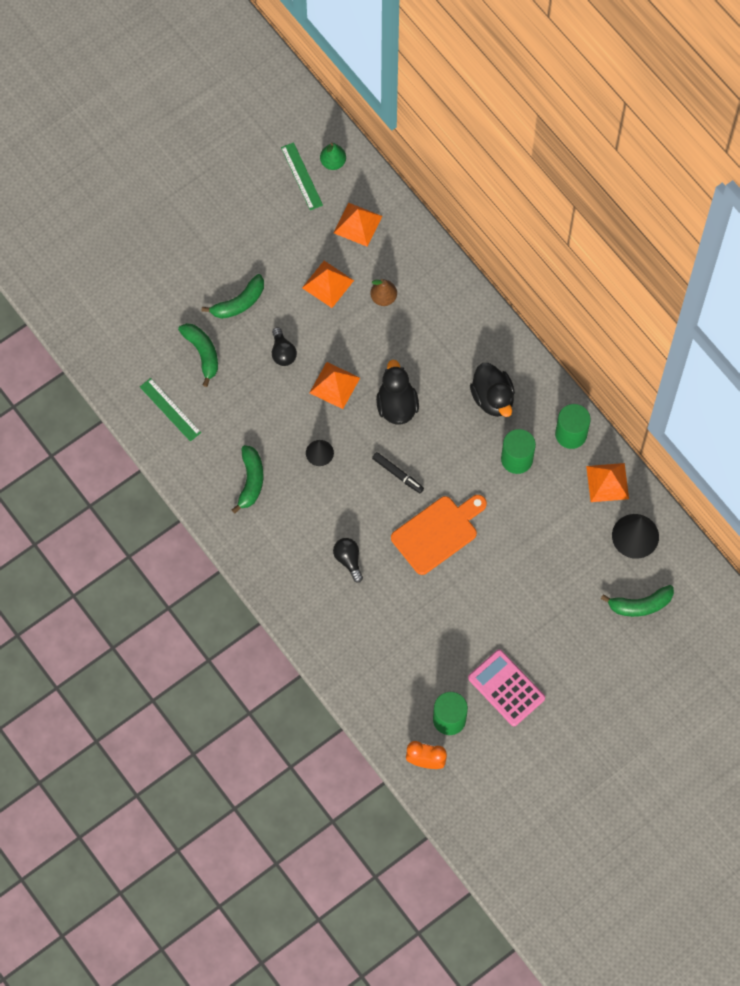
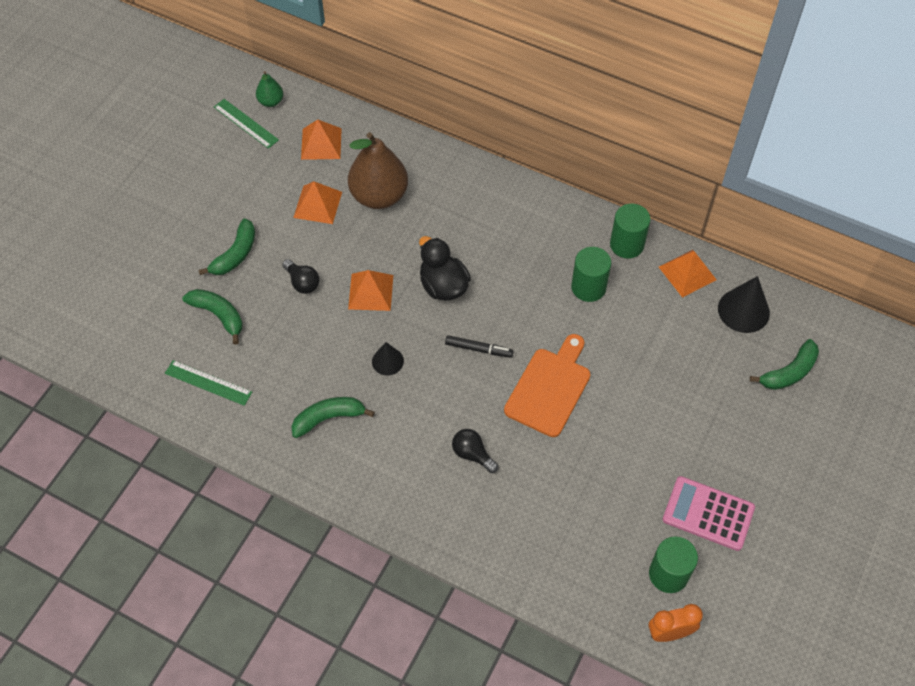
camera: 25 degrees left, 10 degrees down
green banana [232,445,263,513] -> green banana turned 90 degrees counterclockwise [291,397,375,438]
brown pear [371,279,397,306] -> brown pear [348,132,408,209], size x2.08
black duck [470,363,515,417] -> none

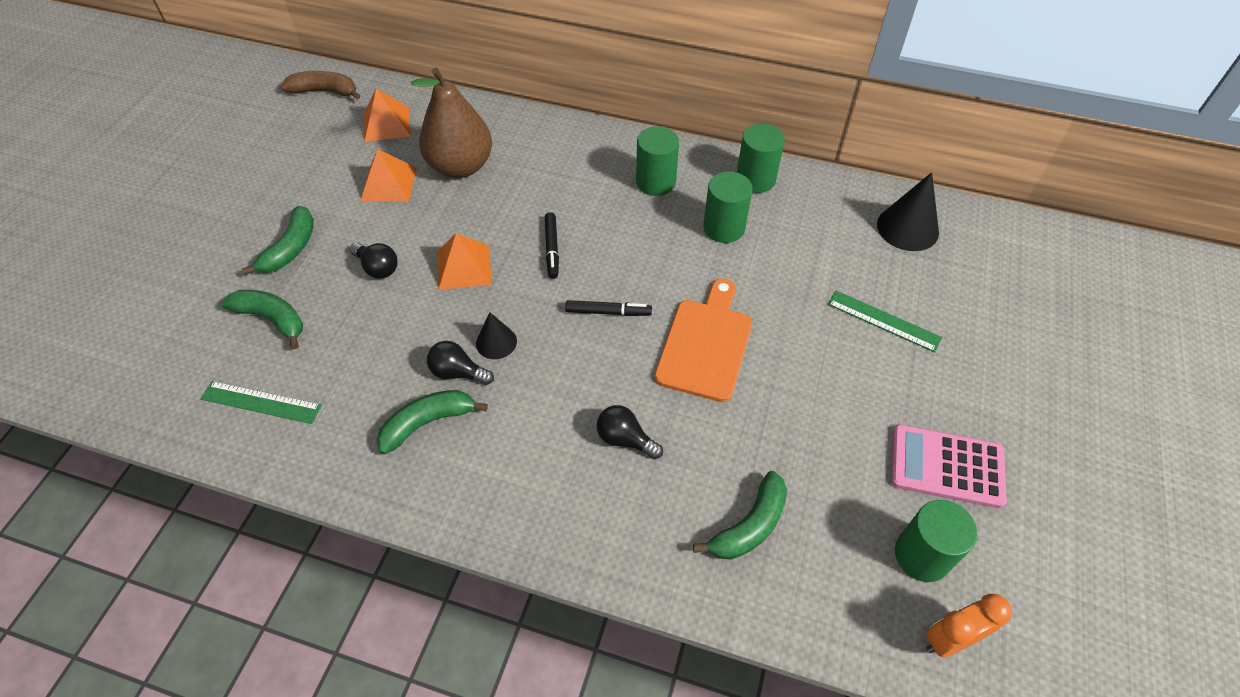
camera: 10 degrees left, 5 degrees down
green ruler [214,99,279,149] -> green ruler moved to [828,291,942,352]
green pear [256,71,283,107] -> brown banana [280,71,360,99]
black duck [419,236,471,301] -> black marker [545,212,559,279]
orange pyramid [659,250,717,298] -> none
green banana [750,339,819,390] -> green banana moved to [693,471,787,560]
none -> black light bulb [427,341,494,385]
none -> green cylinder [636,126,679,196]

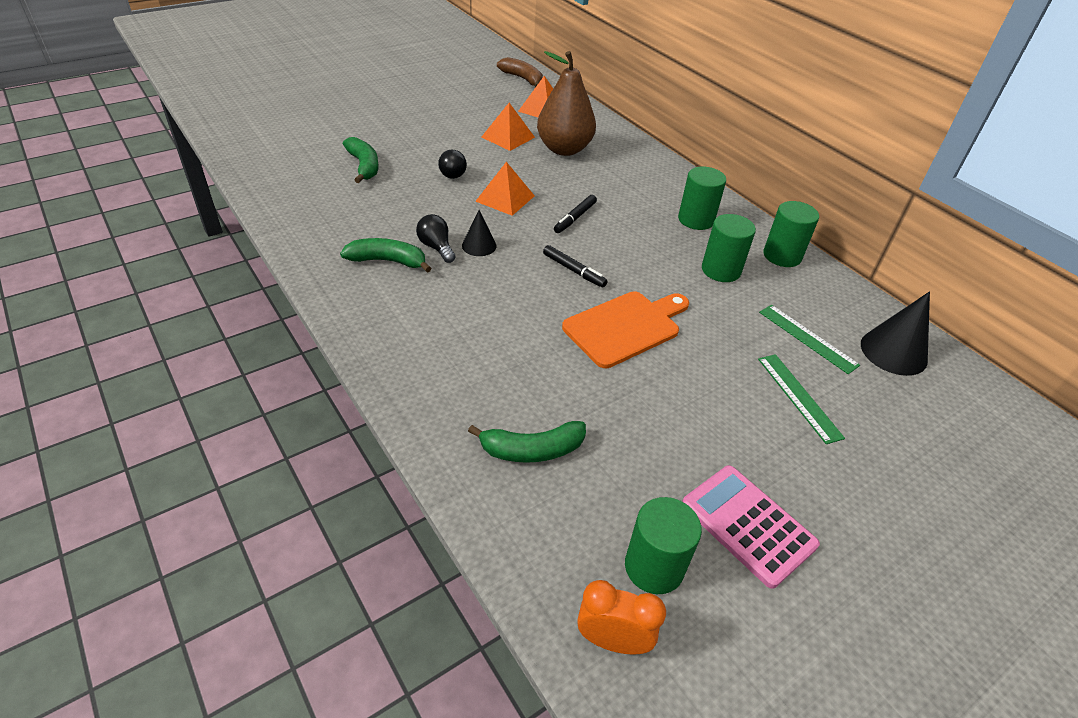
camera: 35 degrees right, 10 degrees down
green ruler [201,381,322,424] -> green ruler moved to [759,305,860,374]
green banana [242,206,314,275] -> none
black light bulb [597,405,663,459] -> none

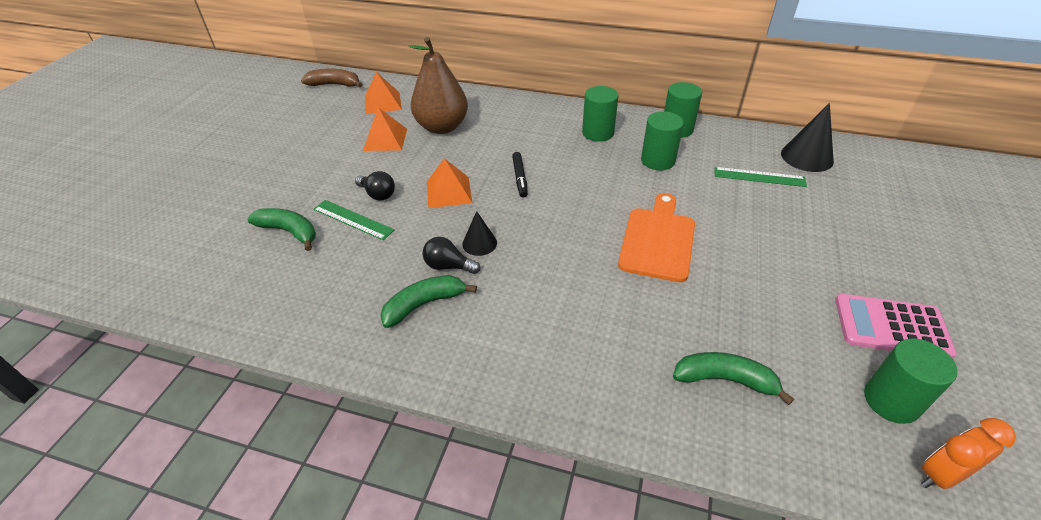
camera: 35 degrees left, 0 degrees up
green banana [468,421,586,463] -> green banana turned 120 degrees counterclockwise [673,352,794,405]
black marker [543,245,608,287] -> none
green ruler [758,354,845,444] -> green ruler moved to [313,200,395,240]

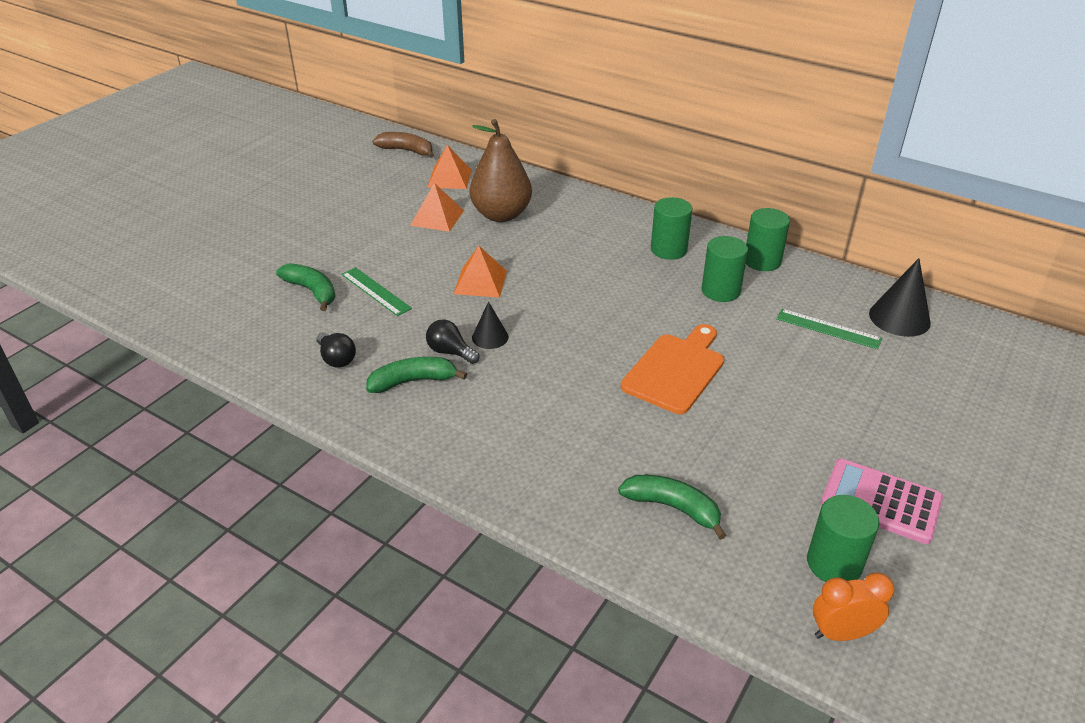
camera: 15 degrees right, 5 degrees down
black light bulb [355,171,395,201] -> black light bulb moved to [316,332,356,368]
black marker [512,152,528,198] -> none

